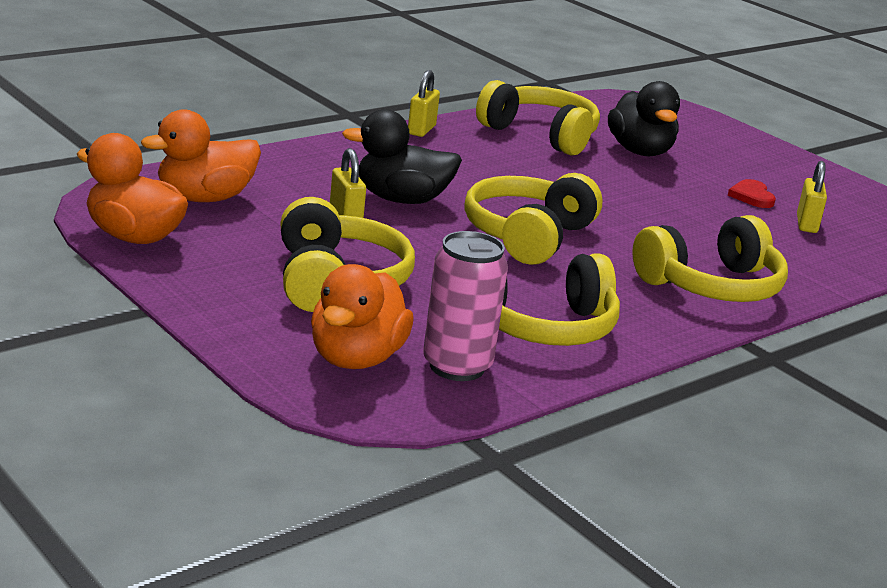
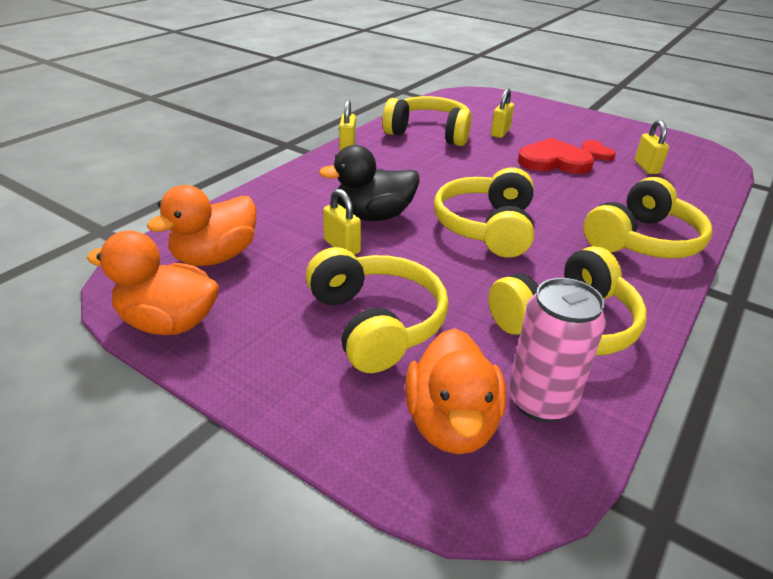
camera: 15 degrees left, 10 degrees up
black duck [608,81,680,156] -> yellow padlock [491,88,514,138]
none -> red heart [517,138,594,174]

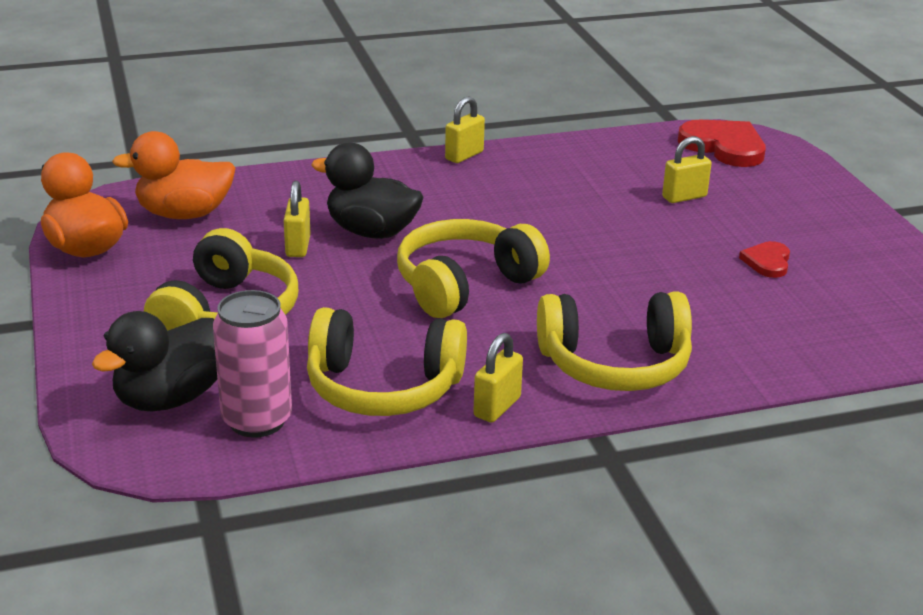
camera: 40 degrees right, 5 degrees down
yellow headphones [382,96,472,146] -> none
orange duck [405,328,507,454] -> black duck [92,311,217,411]
red heart [517,138,594,174] -> red heart moved to [678,120,766,167]
yellow padlock [635,120,669,174] -> yellow padlock moved to [473,333,523,422]

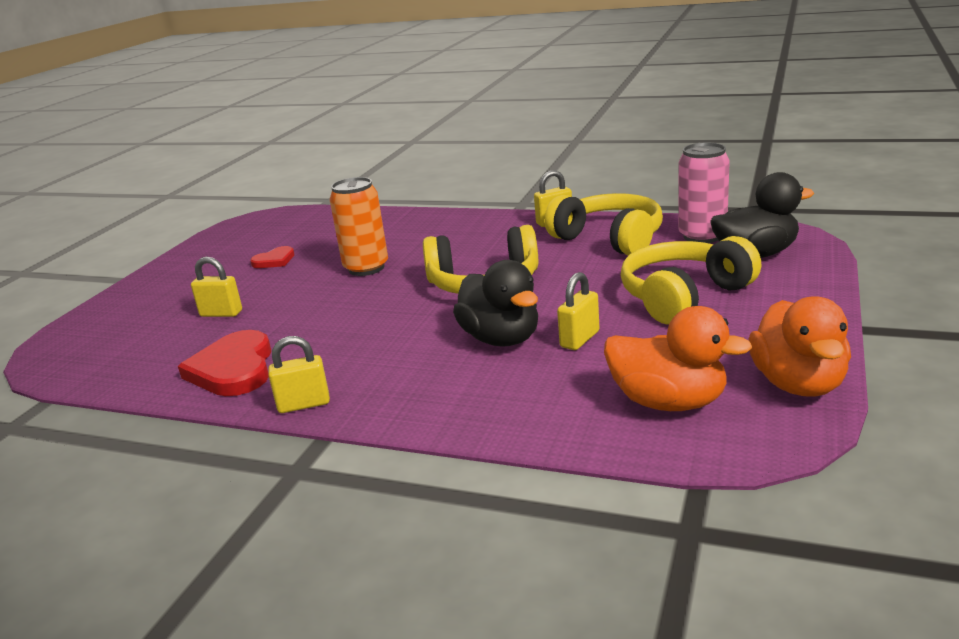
camera: 140 degrees left, 5 degrees down
yellow headphones [537,292,692,391] -> none
red heart [678,120,766,167] -> red heart moved to [178,330,271,396]
none -> orange can [330,177,388,276]

